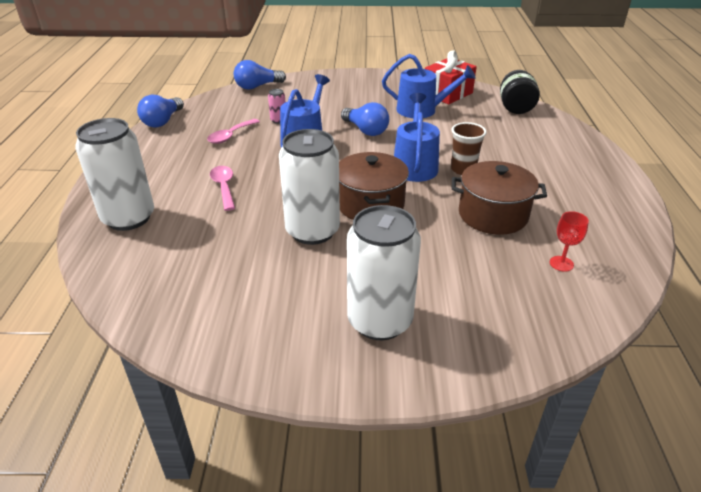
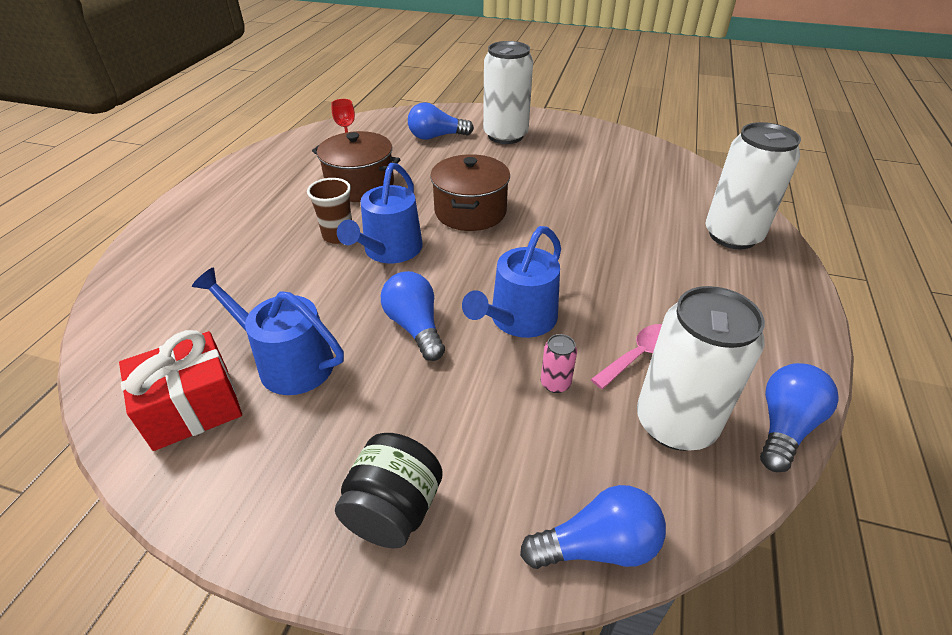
camera: 165 degrees left, 5 degrees up
pink spoon [210,166,235,211] -> none
white can [279,129,340,245] -> white can moved to [637,286,765,451]
black jar [500,70,540,114] -> black jar moved to [335,433,443,549]
none -> blue light bulb [408,102,474,140]

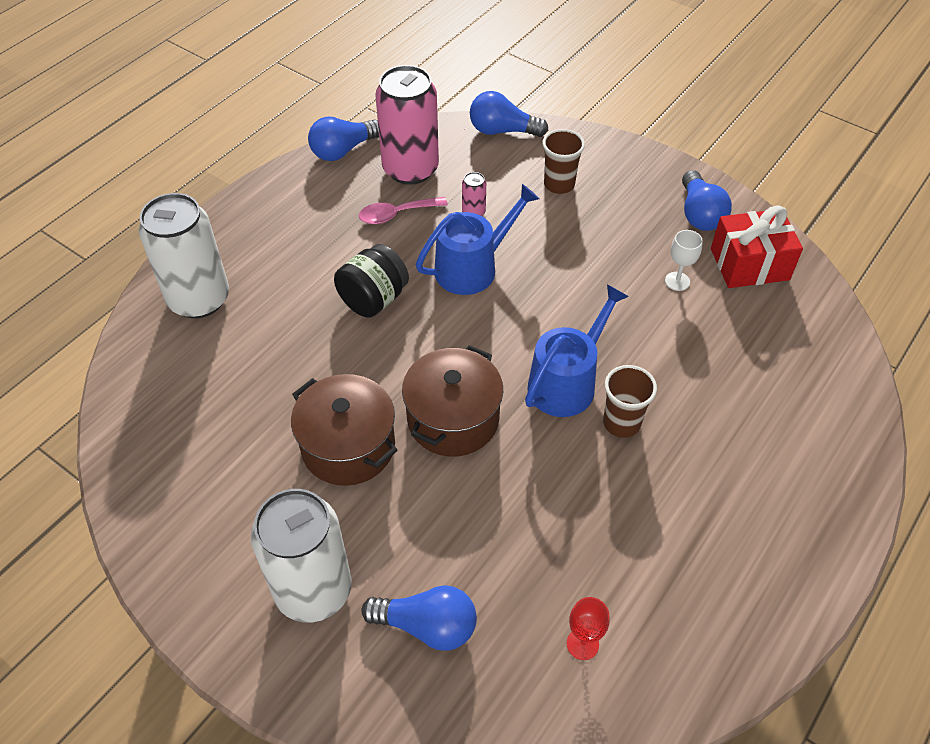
camera: 160 degrees left, 10 degrees up
blue watering can [192,267,344,395] -> white goblet [665,230,703,291]
brown pot [312,131,400,202] -> brown pot moved to [291,374,398,486]
black jar [335,433,443,549] -> black jar moved to [334,244,409,318]
blue light bulb [381,271,445,361] -> blue light bulb moved to [682,170,732,231]
white can [637,286,765,451] -> pink can [375,65,439,185]
none -> brown cup [543,129,585,194]

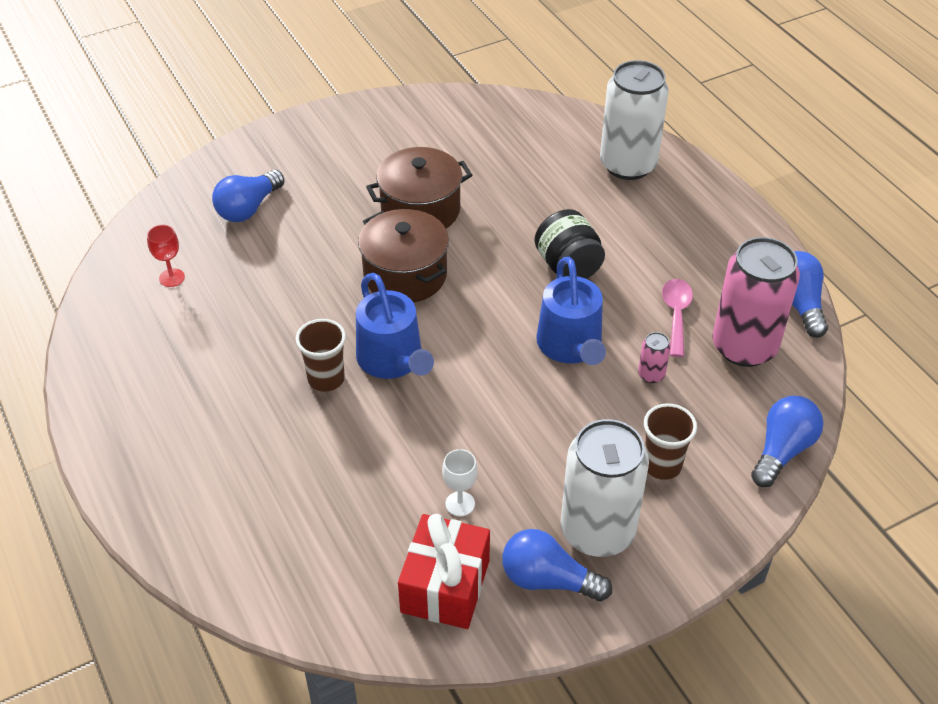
camera: 115 degrees right, 5 degrees down
white can [251,489,352,623] -> white can moved to [561,419,649,557]

